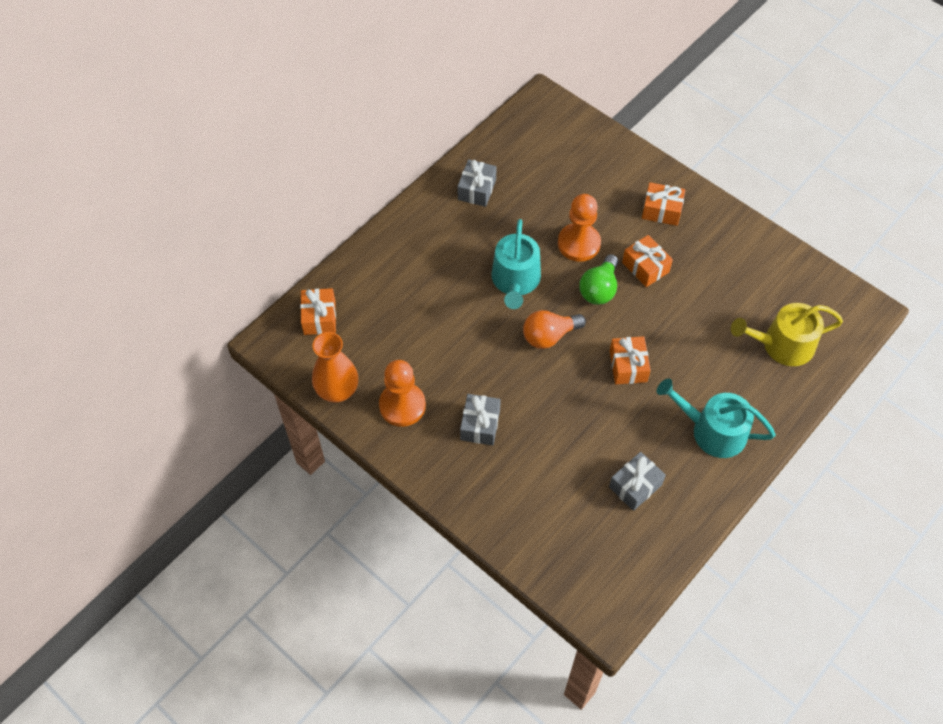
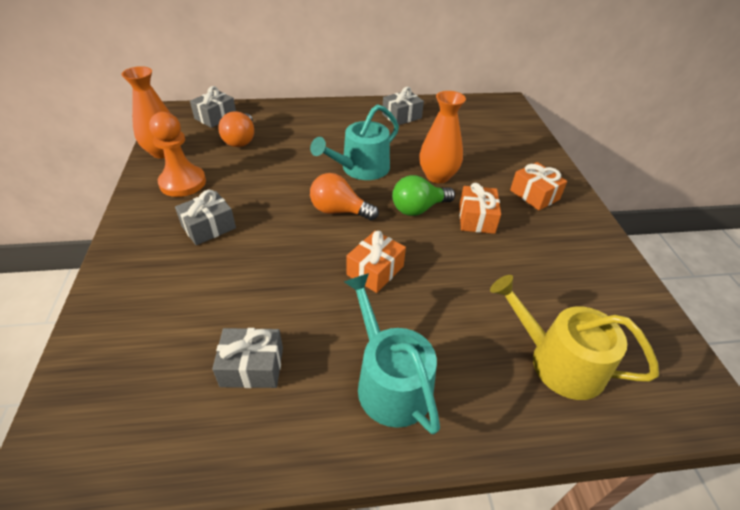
camera: 40 degrees right, 15 degrees down
orange gift [300,288,336,335] -> grey gift [190,86,236,128]
orange pawn [558,194,601,262] -> orange vase [419,91,466,183]
none -> orange light bulb [218,111,254,147]

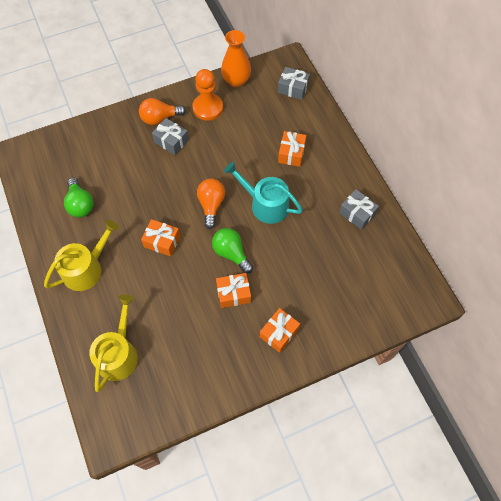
camera: 75 degrees right, 20 degrees up
grey gift [212,328,283,388] -> green light bulb [64,178,94,217]
orange light bulb [218,111,254,147] -> orange light bulb moved to [139,98,186,125]
turquoise watering can [344,273,440,434] -> yellow watering can [44,220,119,291]
orange vase [419,91,466,183] -> none
none -> orange gift [278,131,306,167]

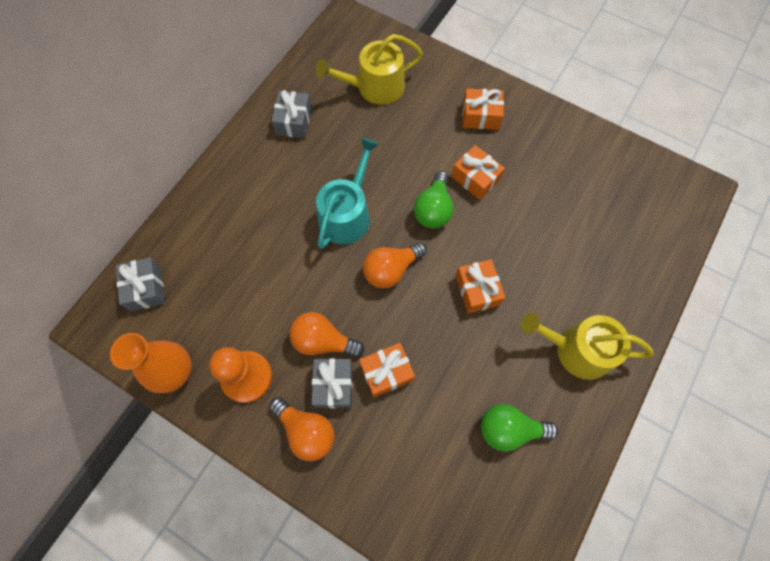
camera: 125 degrees left, 5 degrees up
green light bulb [64,178,94,217] -> green light bulb turned 120 degrees counterclockwise [481,404,558,452]
yellow watering can [89,295,138,392] -> yellow watering can moved to [315,34,423,105]
turquoise watering can [224,162,303,224] -> turquoise watering can turned 150 degrees counterclockwise [316,137,379,249]
orange gift [278,131,306,167] -> orange gift moved to [359,343,415,397]
none -> orange light bulb [289,312,364,357]

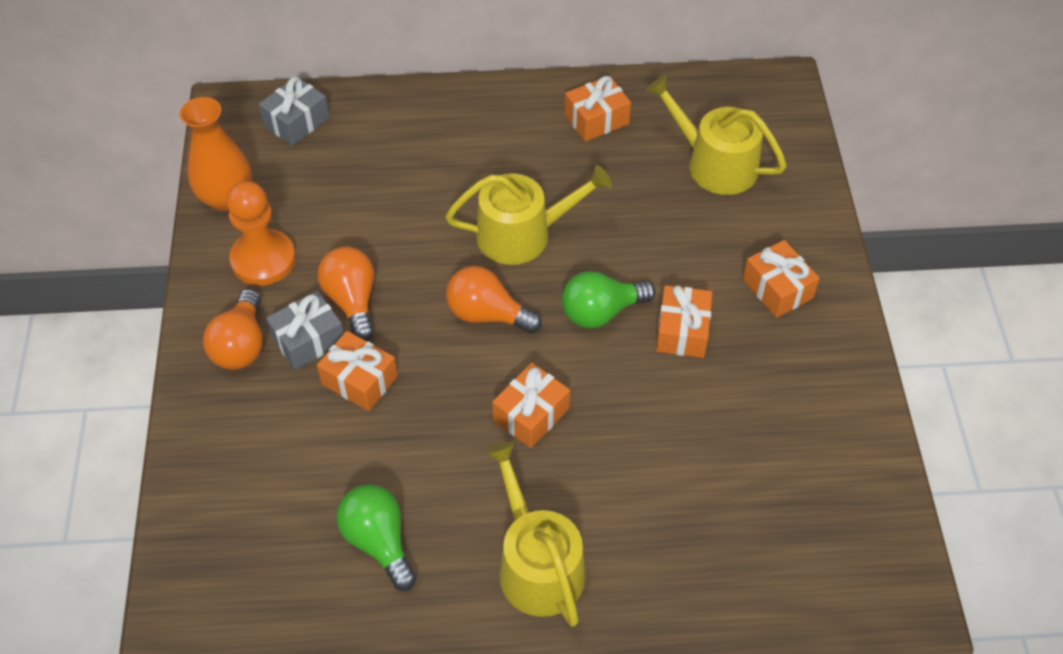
camera: 55 degrees right, 15 degrees down
grey gift [271,90,312,138] -> orange gift [565,76,631,142]
turquoise watering can [316,137,379,249] -> yellow watering can [445,165,612,265]

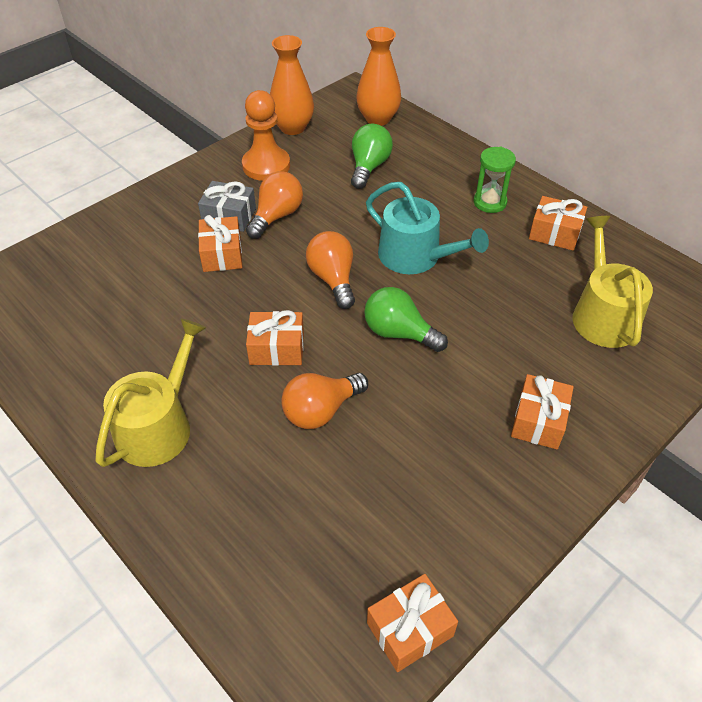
camera: 50 degrees right, 5 degrees down
orange light bulb [203,289,263,370] -> orange light bulb moved to [281,373,368,429]
grey gift [259,76,330,146] -> orange vase [356,27,401,126]
green light bulb [336,484,416,591] -> green light bulb moved to [351,124,393,189]
yellow watering can [445,165,612,265] -> turquoise watering can [366,182,489,274]
orange gift [656,285,712,358] -> orange gift moved to [367,574,458,672]
none -> green hourglass [474,147,516,213]

